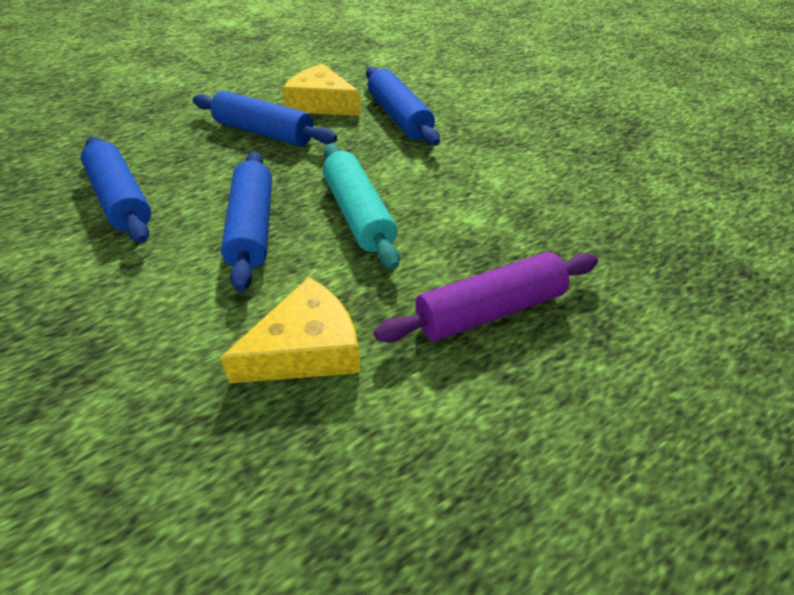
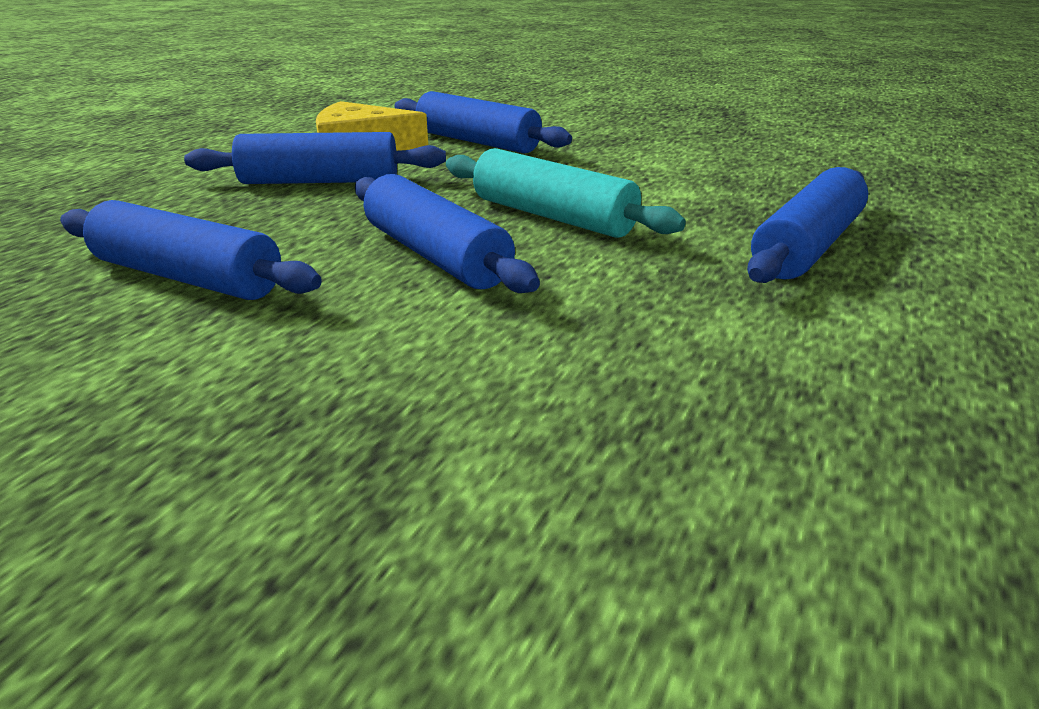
camera: 30 degrees left, 15 degrees down
yellow cheese [220,277,361,383] -> none
purple rolling pin [374,252,598,343] -> blue rolling pin [747,167,868,283]

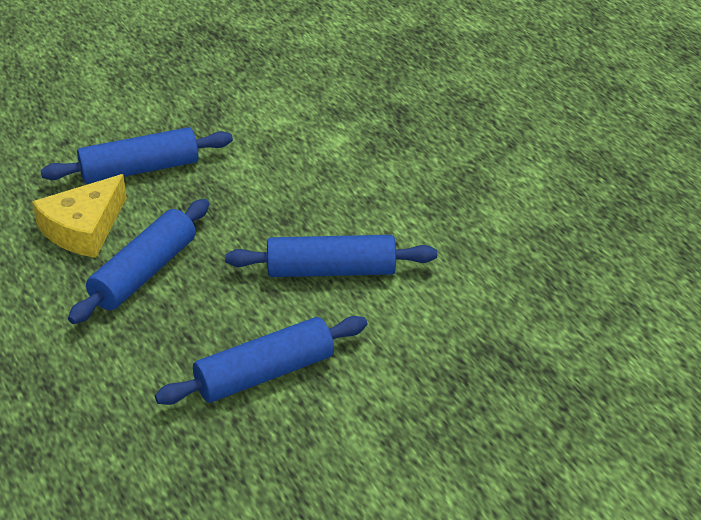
camera: 55 degrees left, 10 degrees up
turquoise rolling pin [446,148,686,238] -> none
blue rolling pin [747,167,868,283] -> none

